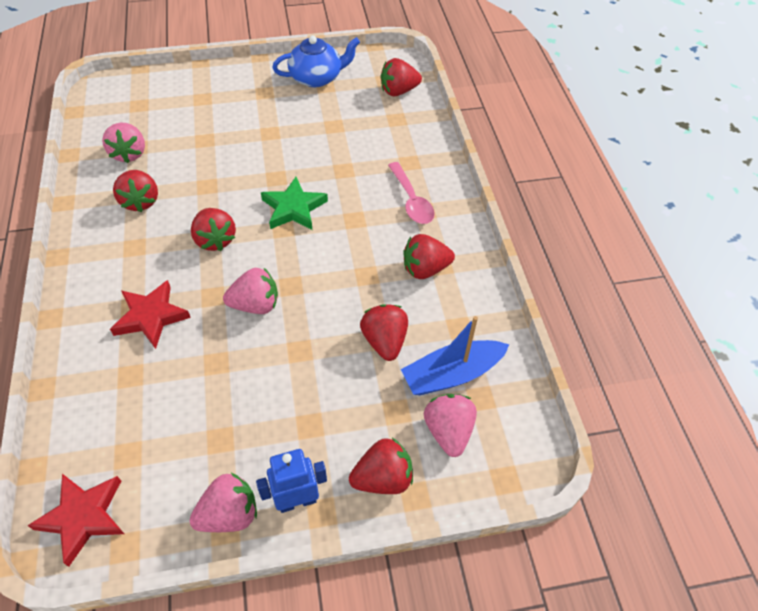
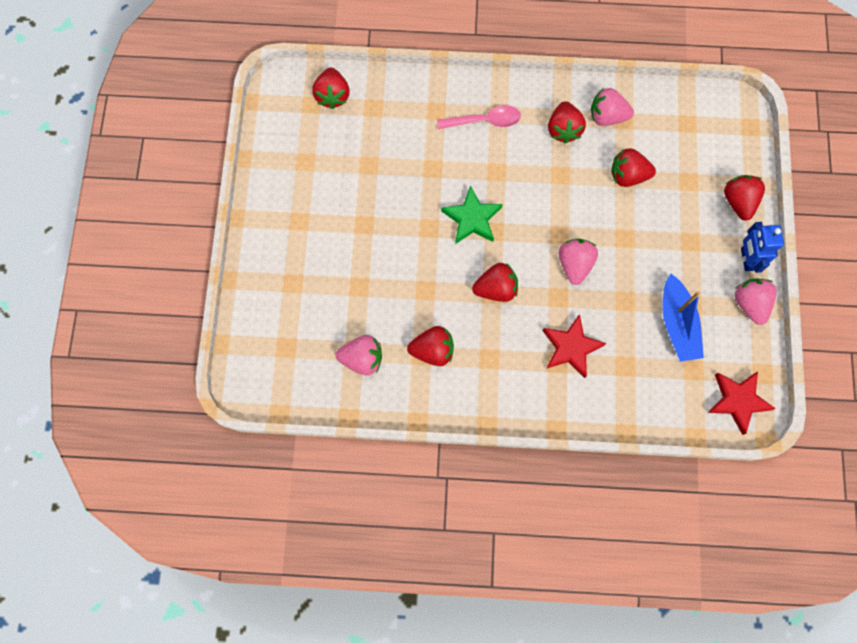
camera: 75 degrees left, 20 degrees up
blue teapot [272,36,360,87] -> none
blue boat [401,316,509,395] -> blue boat moved to [662,273,704,362]
pink strawberry [424,394,477,457] -> pink strawberry moved to [590,88,634,126]

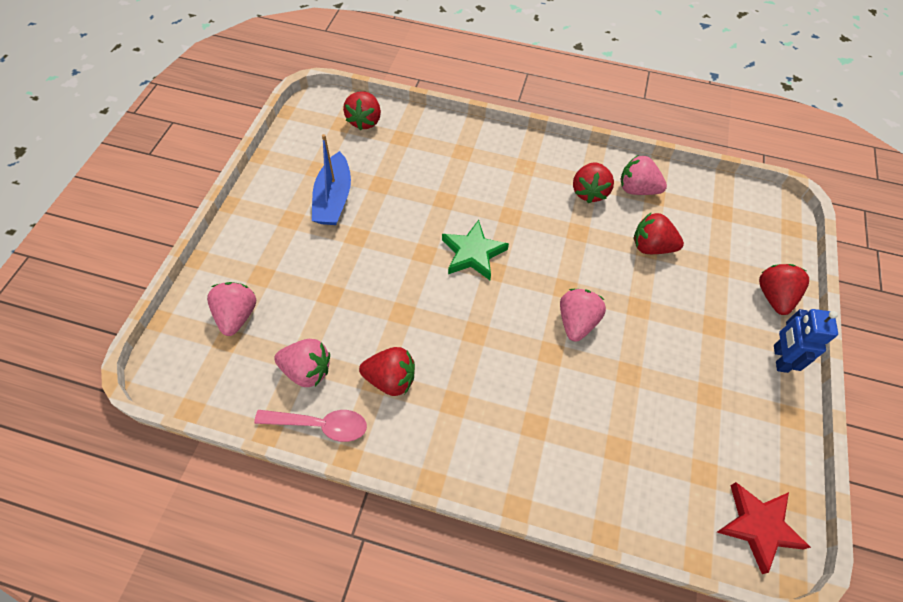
camera: 10 degrees right, 15 degrees down
pink spoon [437,105,521,129] -> pink spoon moved to [254,410,367,442]
red strawberry [472,263,518,302] -> none
red star [542,314,606,378] -> none
blue boat [662,273,704,362] -> blue boat moved to [312,134,351,225]
pink strawberry [734,278,777,325] -> pink strawberry moved to [207,282,256,336]

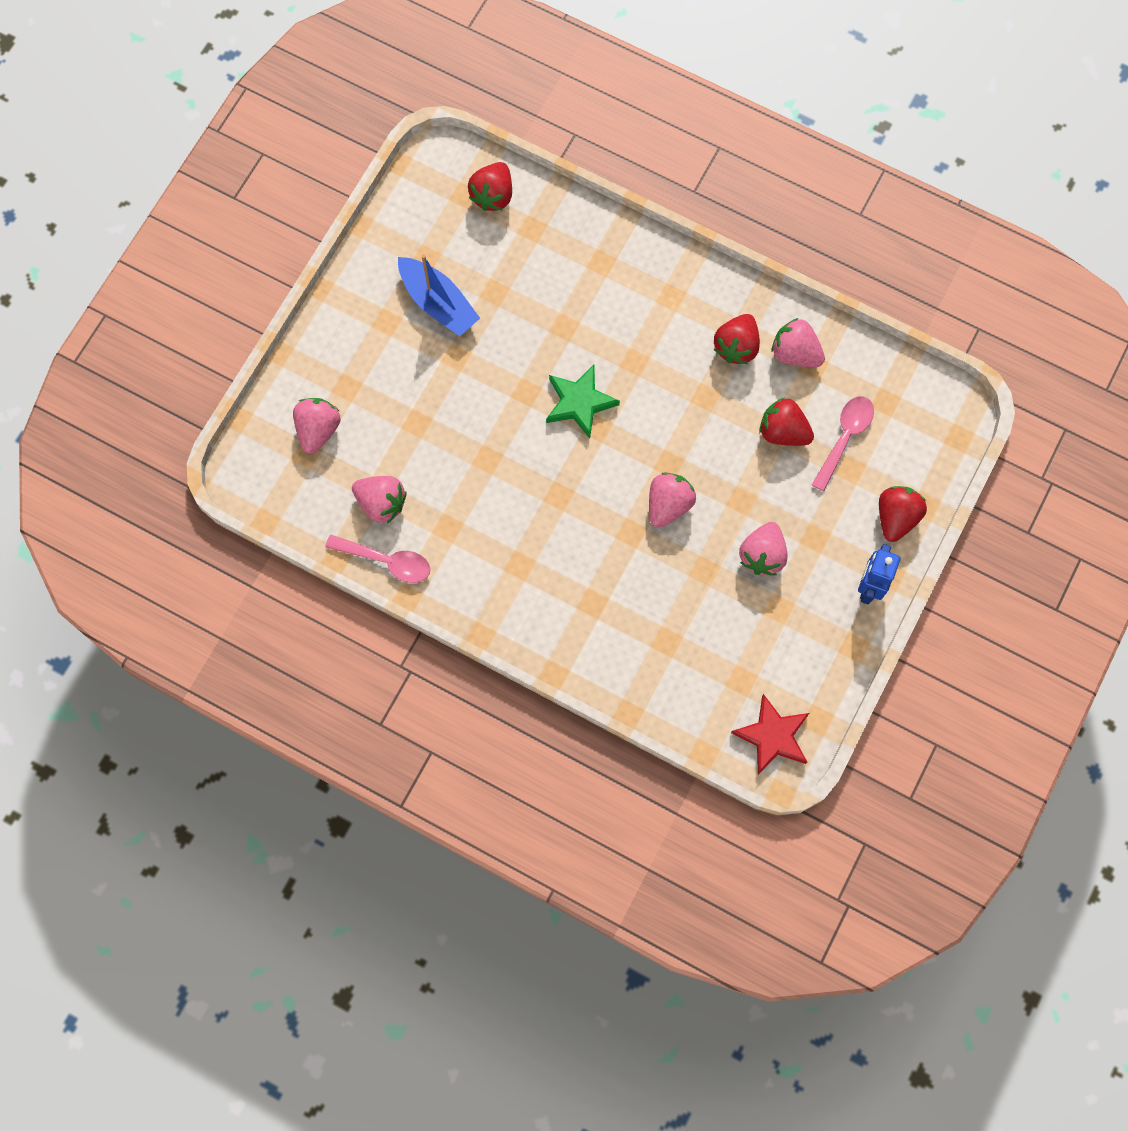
camera: 15 degrees right, 15 degrees up
blue boat [312,134,351,225] -> blue boat turned 60 degrees counterclockwise [398,255,480,336]
red strawberry [359,347,415,396] -> none
none -> pink strawberry [739,522,788,575]
none -> pink spoon [812,396,874,491]

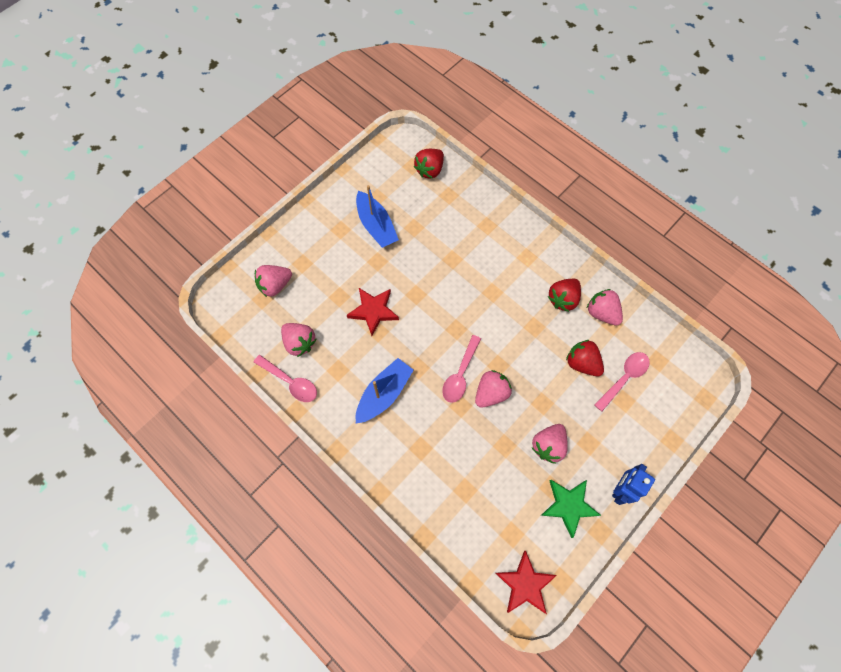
camera: 15 degrees right, 5 degrees down
pink strawberry [293,398,341,454] -> pink strawberry turned 150 degrees counterclockwise [255,265,292,297]
green star [546,365,620,439] -> green star moved to [541,480,601,538]
red strawberry [879,486,927,542] -> none
none -> red star [347,288,399,336]
none -> blue boat [356,358,413,423]
none -> pink spoon [442,335,481,403]

